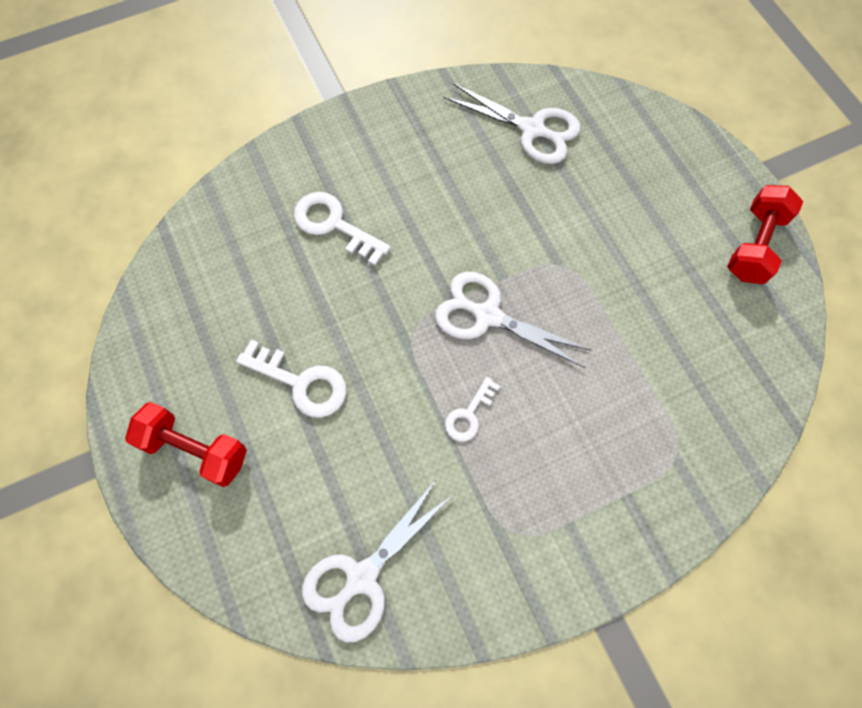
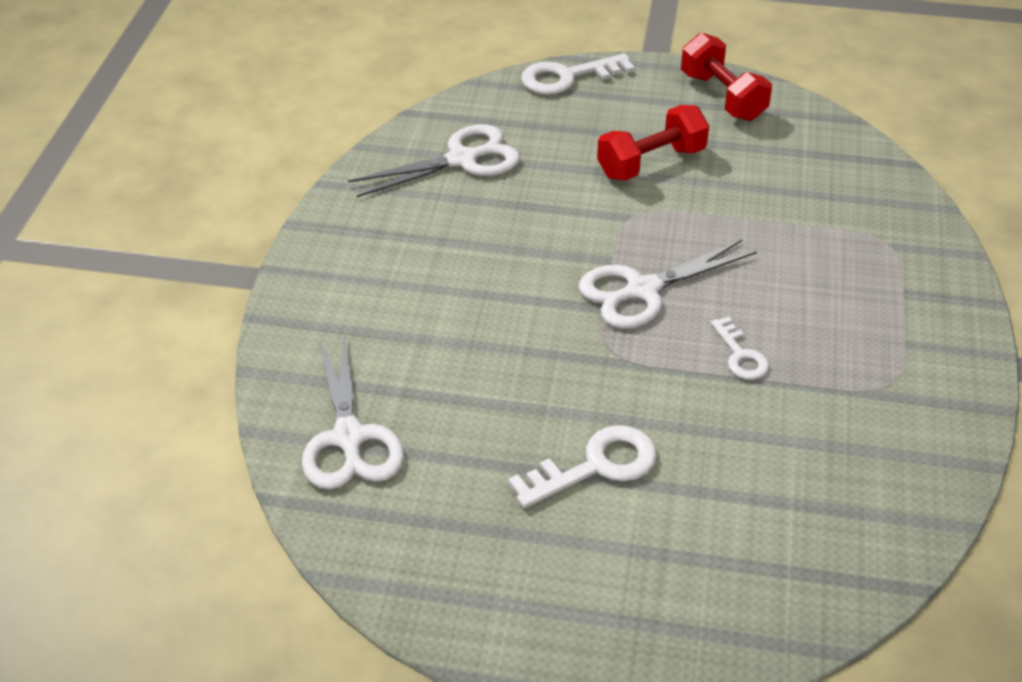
camera: 55 degrees left, 25 degrees down
red dumbbell [125,402,247,487] -> red dumbbell moved to [597,105,709,181]
white key [294,192,391,266] -> white key moved to [521,53,635,95]
white scissors [302,479,454,643] -> white scissors moved to [302,333,404,490]

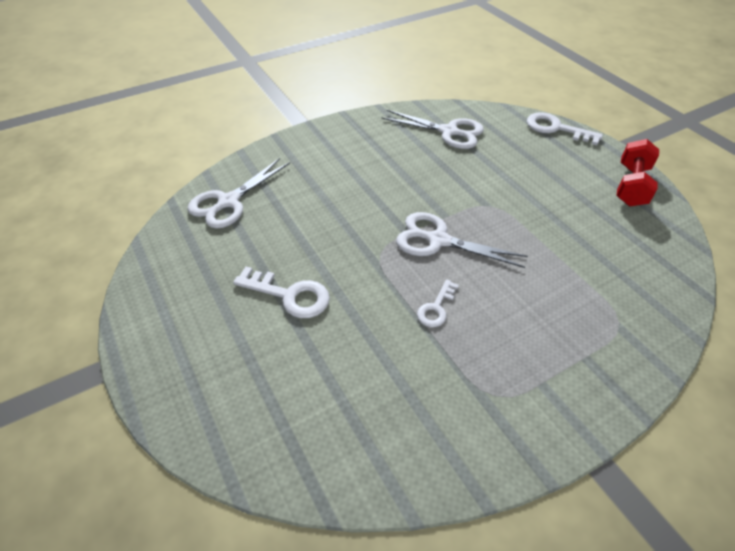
camera: 50 degrees right, 5 degrees up
red dumbbell [597,105,709,181] -> none

